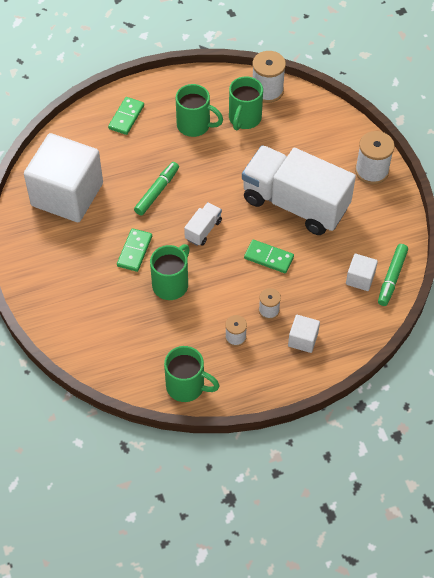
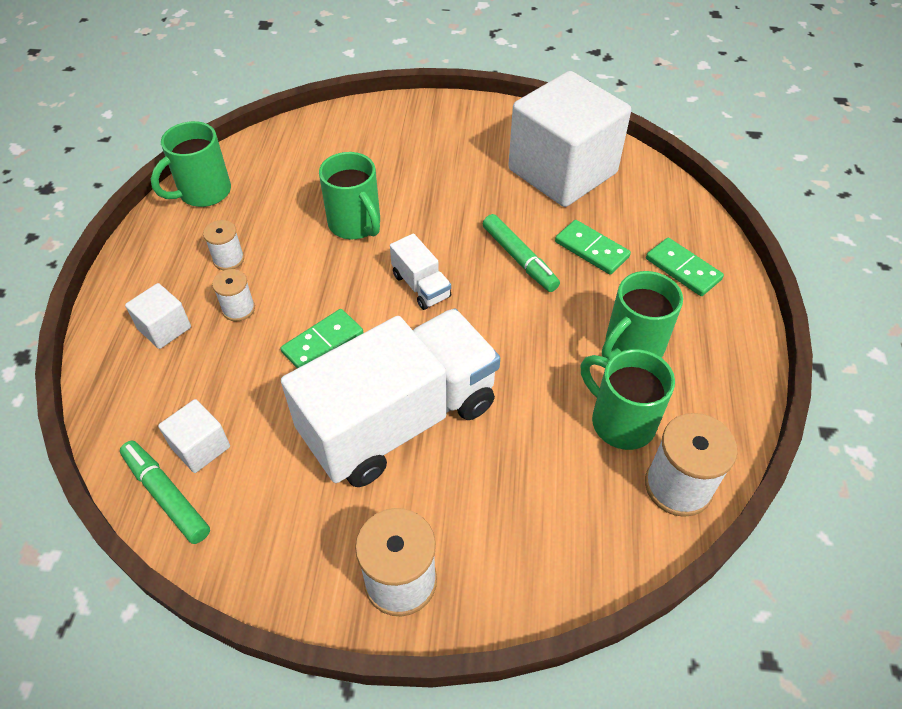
camera: 115 degrees right, 5 degrees down
green domino [117,228,152,272] -> green domino moved to [555,220,631,275]

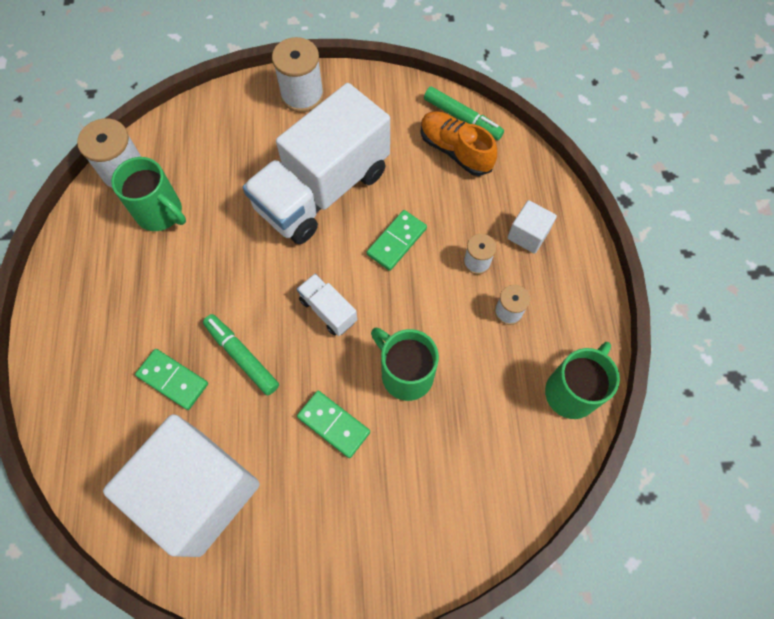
camera: 170 degrees right, 15 degrees up
white cube [158,399,230,473] -> orange shoe [421,111,497,176]
green mug [602,271,683,360] -> none
green domino [646,238,724,296] -> green domino moved to [297,391,370,458]

